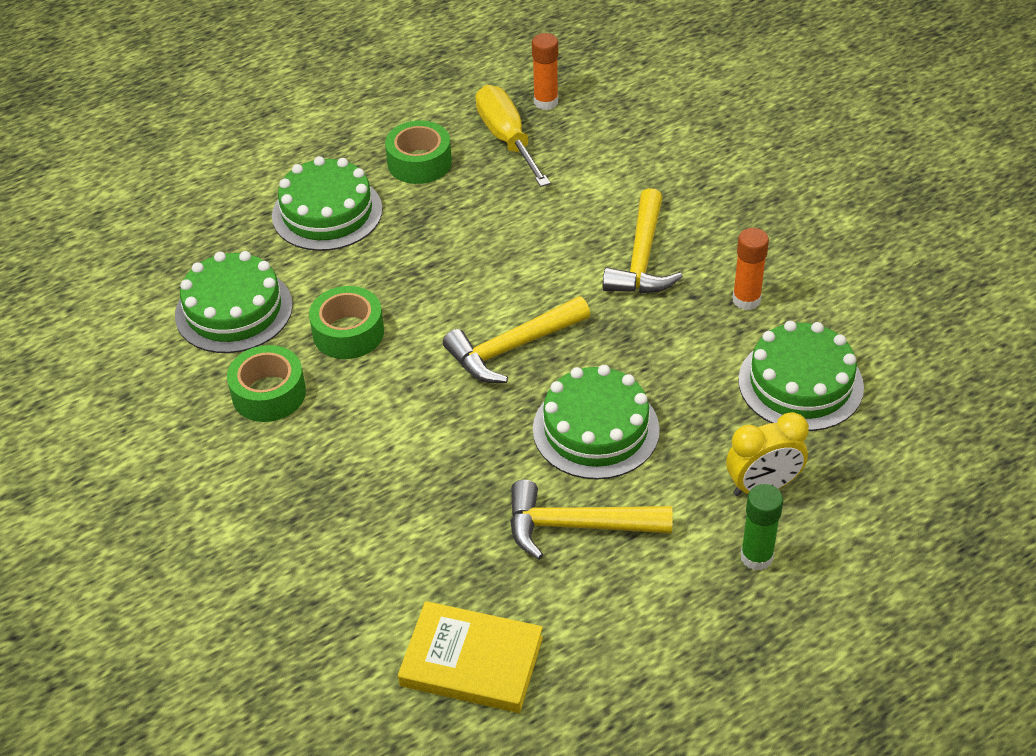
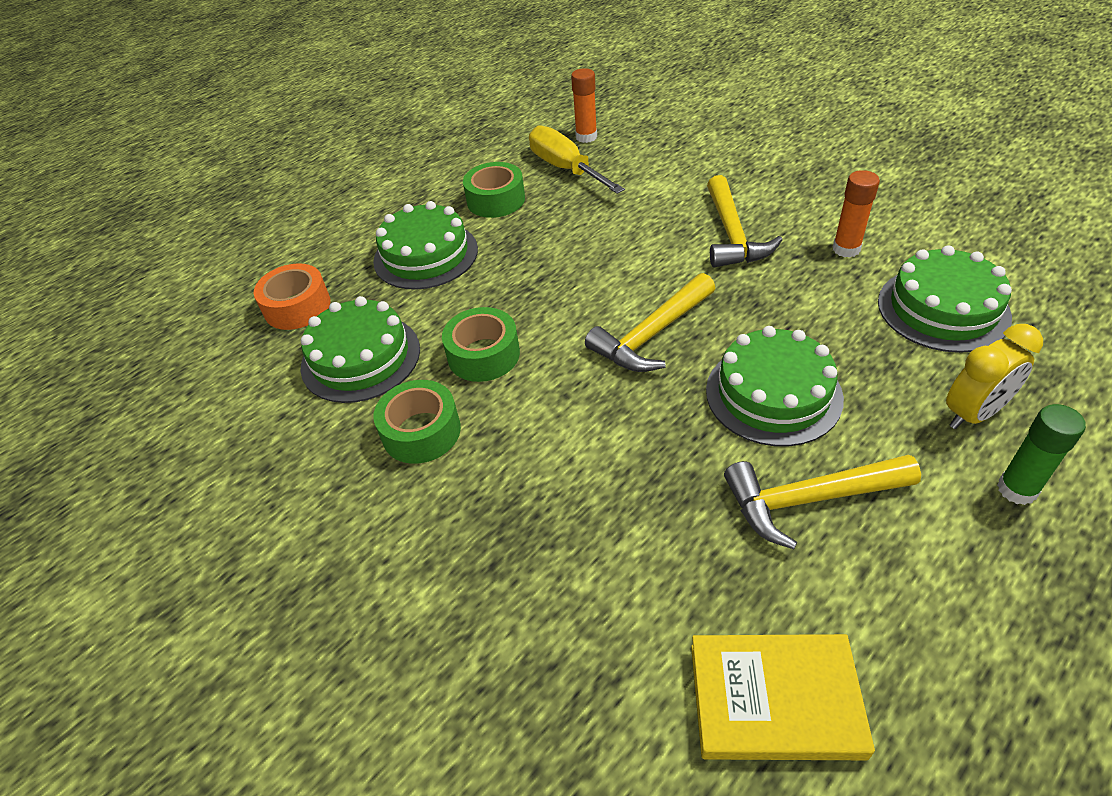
camera: 10 degrees left, 0 degrees up
none -> orange tape [254,263,331,330]

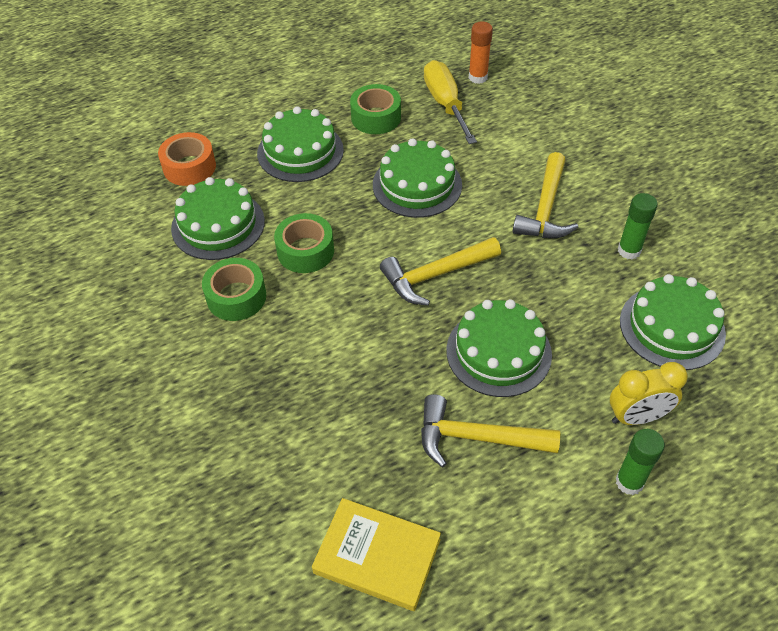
camera: 15 degrees right, 5 degrees up
orange glue stick [833,170,880,258] -> green glue stick [618,193,658,260]
none -> green cake [373,138,462,218]

